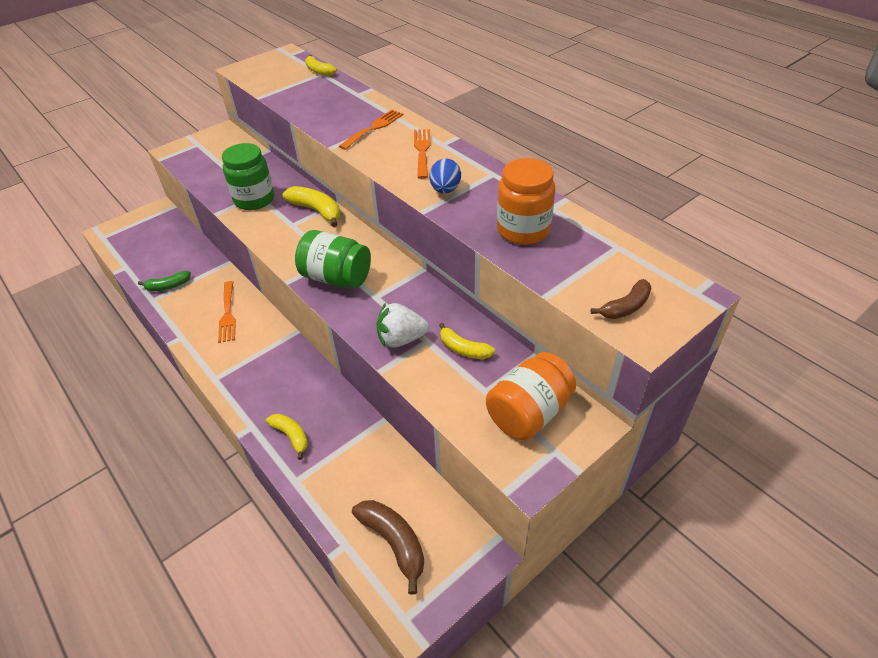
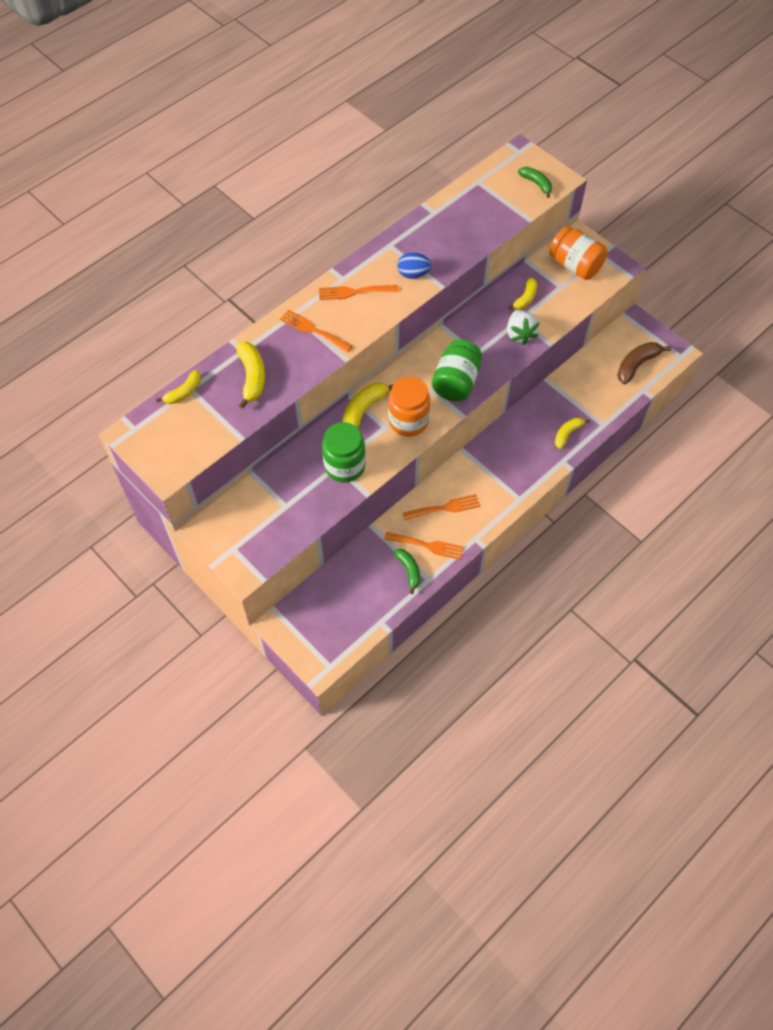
camera: 95 degrees left, 15 degrees up
orange jar [497,158,555,245] -> orange jar moved to [388,377,430,437]
brown banana [591,279,652,319] -> green banana [518,167,552,198]
none -> yellow banana [236,342,265,409]
none -> orange fork [384,532,464,560]

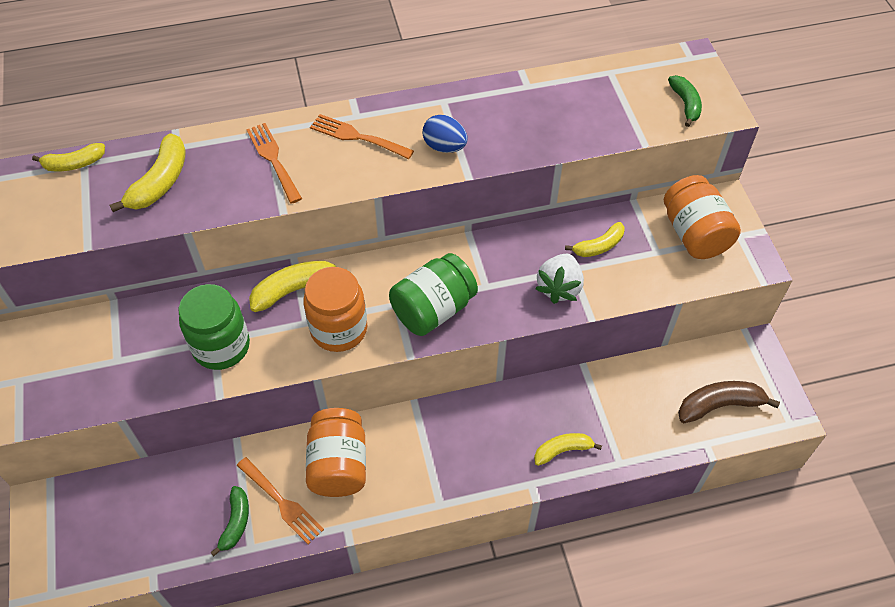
camera: 30 degrees right, 5 degrees down
orange fork [403,494,480,520] -> orange jar [306,408,366,497]

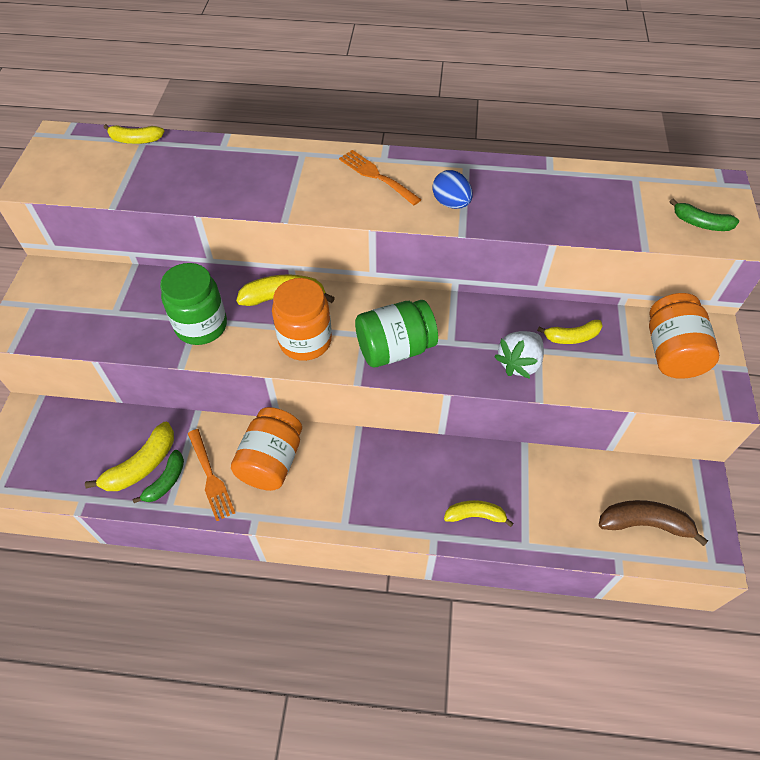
camera: 20 degrees right, 0 degrees up
yellow banana [110,133,186,212] -> yellow banana moved to [85,422,174,491]
orange fork [246,123,302,204] -> none
green banana [668,75,702,127] -> green banana turned 105 degrees clockwise [669,199,739,231]

